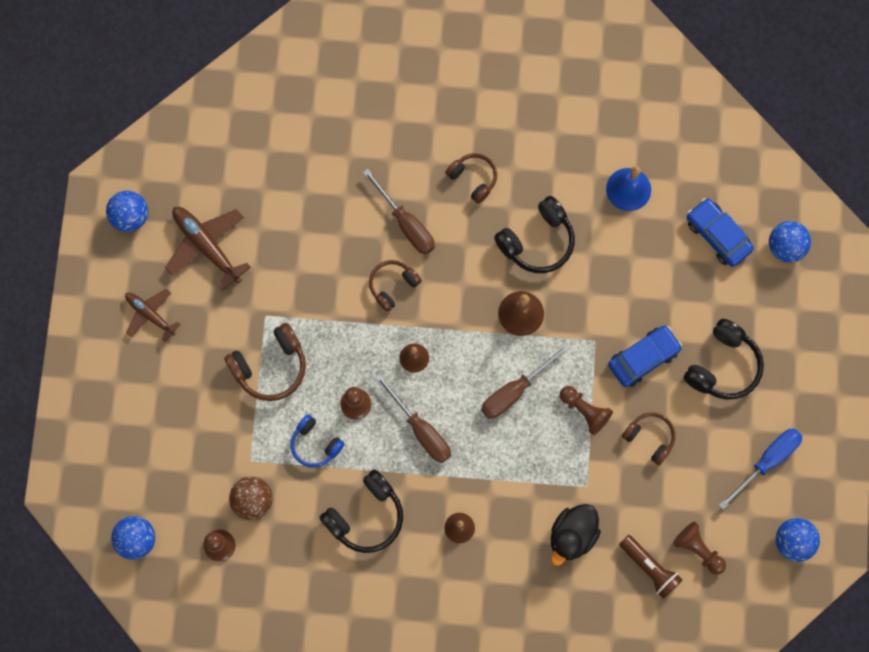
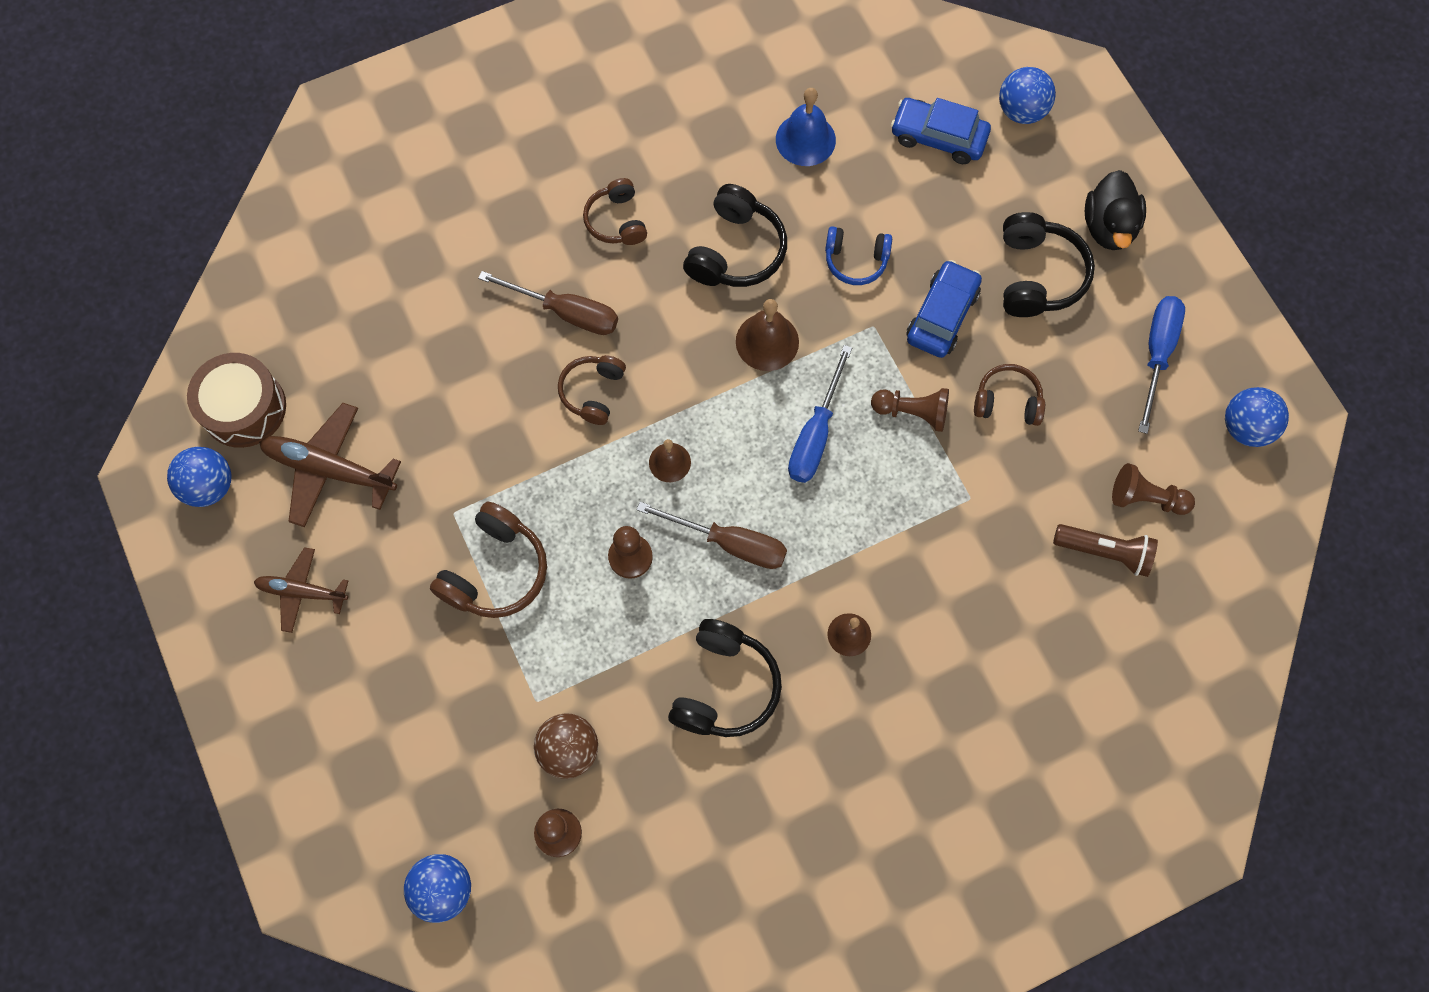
camera: 30 degrees left, 5 degrees down
blue headphones [290,414,345,467] -> blue headphones moved to [825,226,892,285]
brown headphones [445,153,497,204] -> brown headphones turned 120 degrees counterclockwise [583,178,647,245]
brown screwdriver [481,344,570,419] -> blue screwdriver [788,345,852,483]
black duck [551,504,601,566] -> black duck moved to [1085,170,1146,250]
none -> brown drum [187,353,286,448]

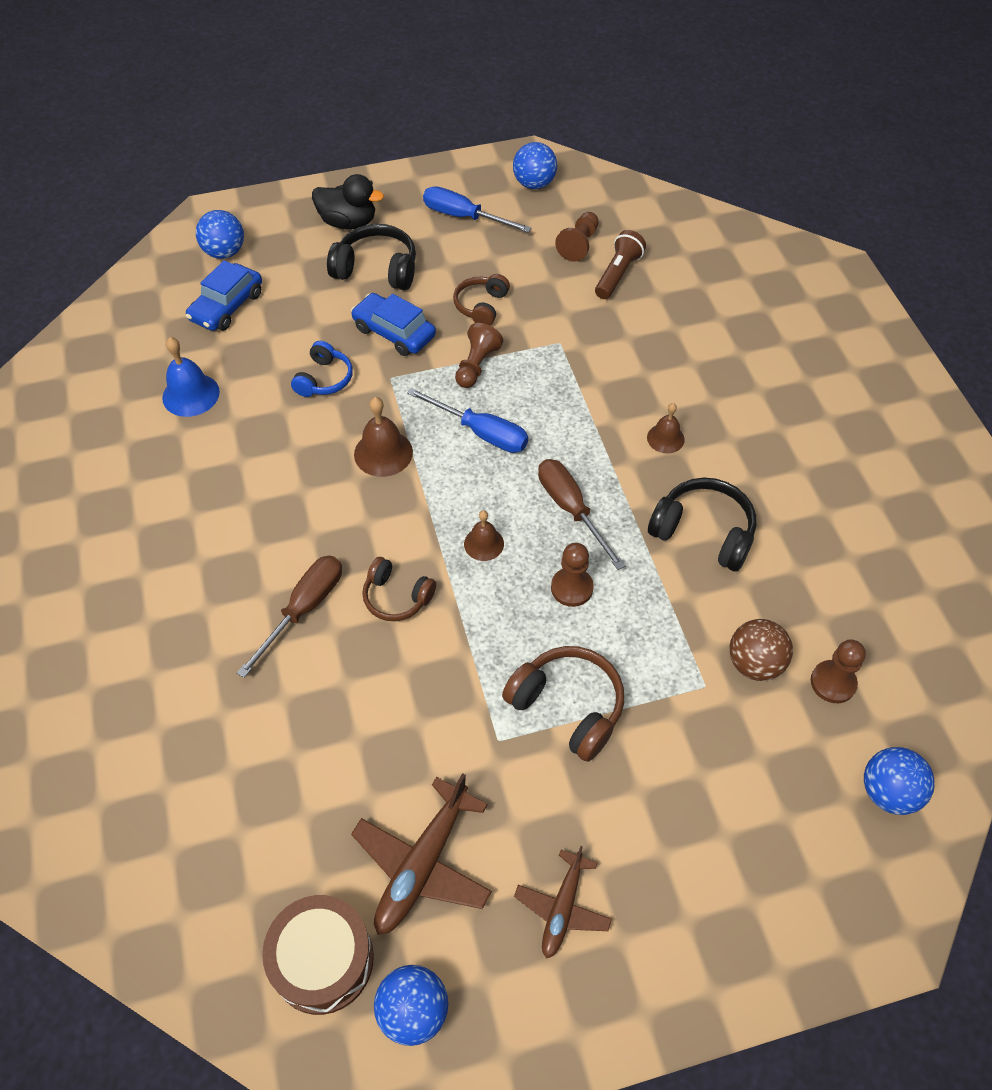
camera: 80 degrees left, 15 degrees down
brown headphones [583,178,647,245] -> none
brown screwdriver [637,502,787,569] -> brown screwdriver turned 60 degrees counterclockwise [538,459,625,570]
black headphones [683,184,787,287] -> none

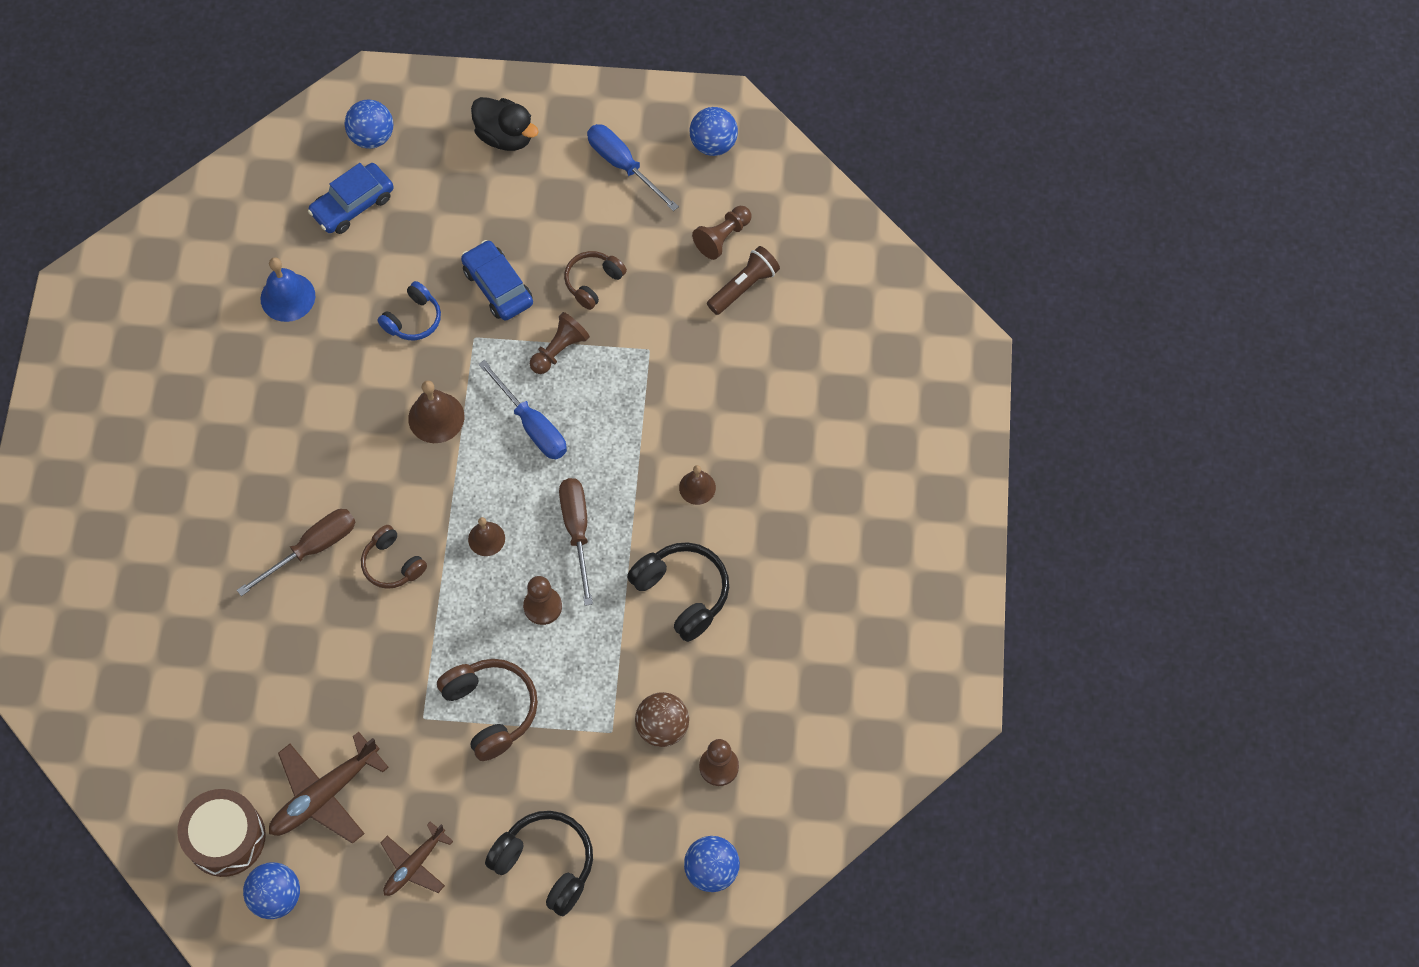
camera: 20 degrees right, 10 degrees up
black headphones [327,224,416,290] -> black headphones moved to [485,811,593,916]

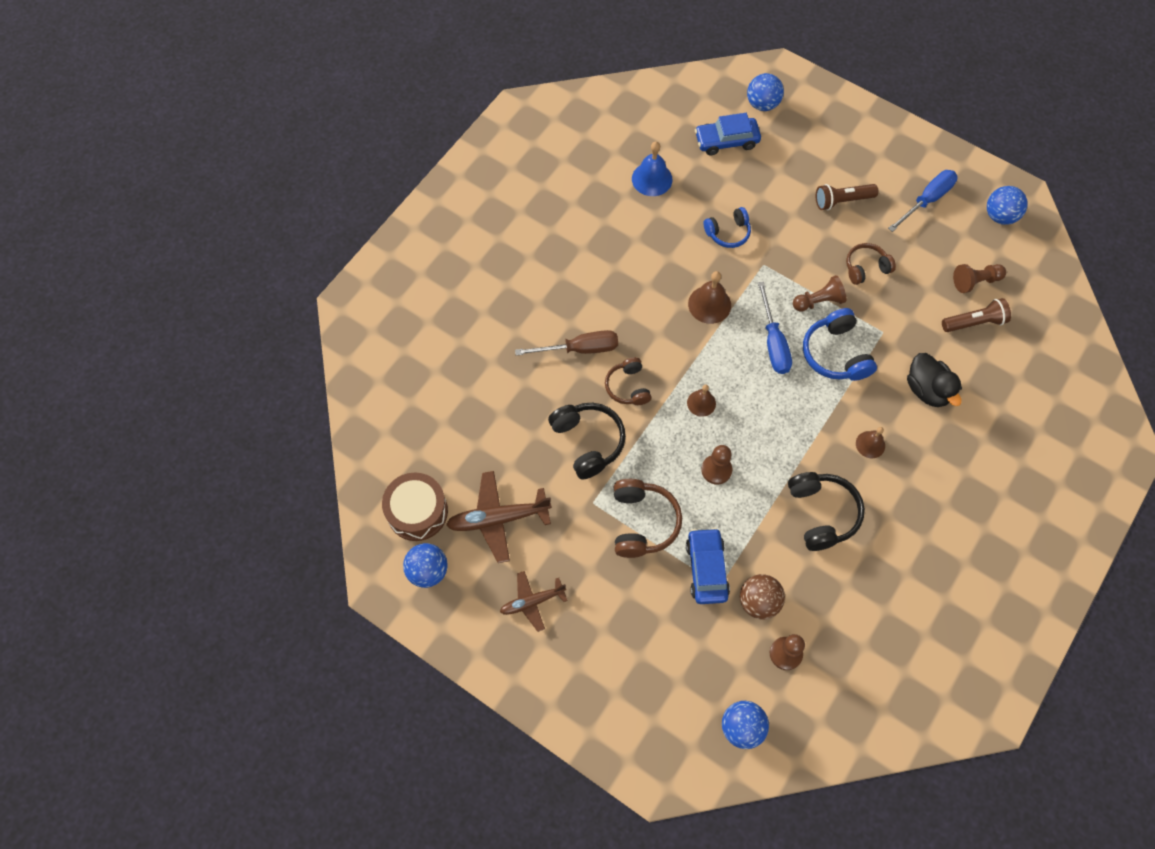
camera: 30 degrees right, 0 degrees up
blue car [461,240,533,321] -> blue car moved to [686,528,730,604]
black duck [471,97,539,151] -> black duck moved to [907,353,962,407]
black headphones [485,811,593,916] -> black headphones moved to [548,403,626,479]
brown screwdriver [559,478,593,606] -> none
blue screwdriver [587,124,679,211] -> blue screwdriver turned 60 degrees clockwise [888,170,957,232]
none -> blue headphones [803,308,877,381]
none -> brown flashlight [816,184,878,210]

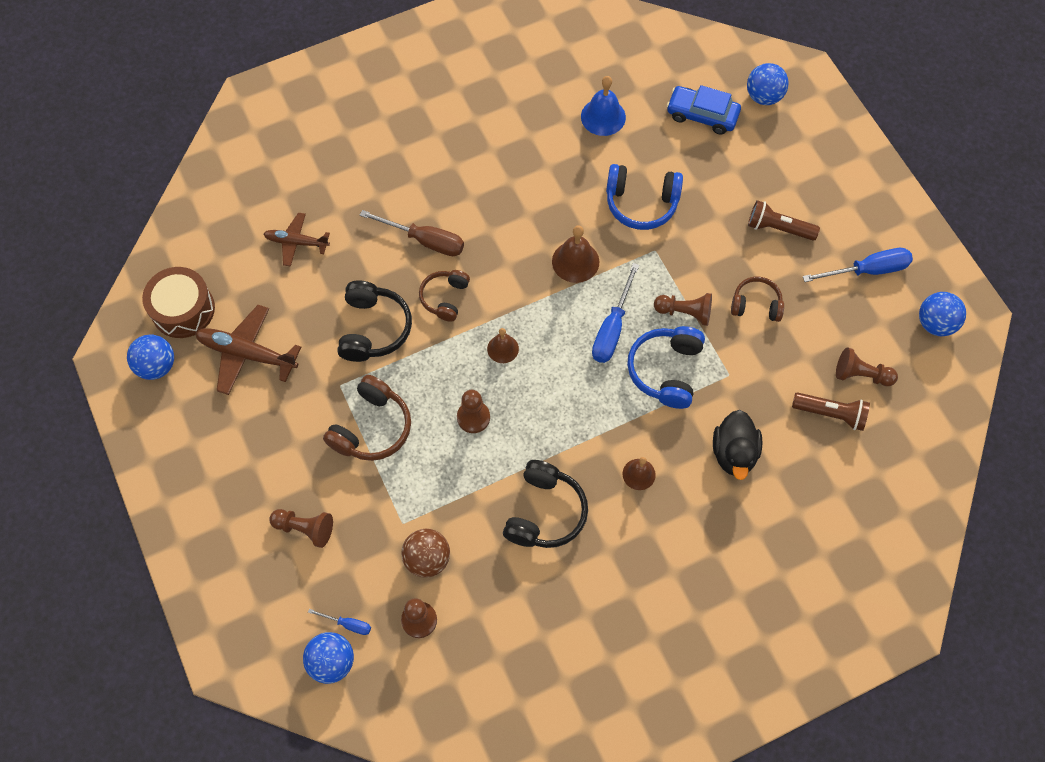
camera: 30 degrees right, 0 degrees up
brown plane [500,571,568,632] -> brown plane moved to [264,213,330,267]
blue car [686,528,730,604] -> none
blue headphones [703,207,751,248] -> blue headphones [606,164,683,230], size x1.53
none -> brown pawn [269,509,333,548]
none -> blue screwdriver [308,609,371,635]

